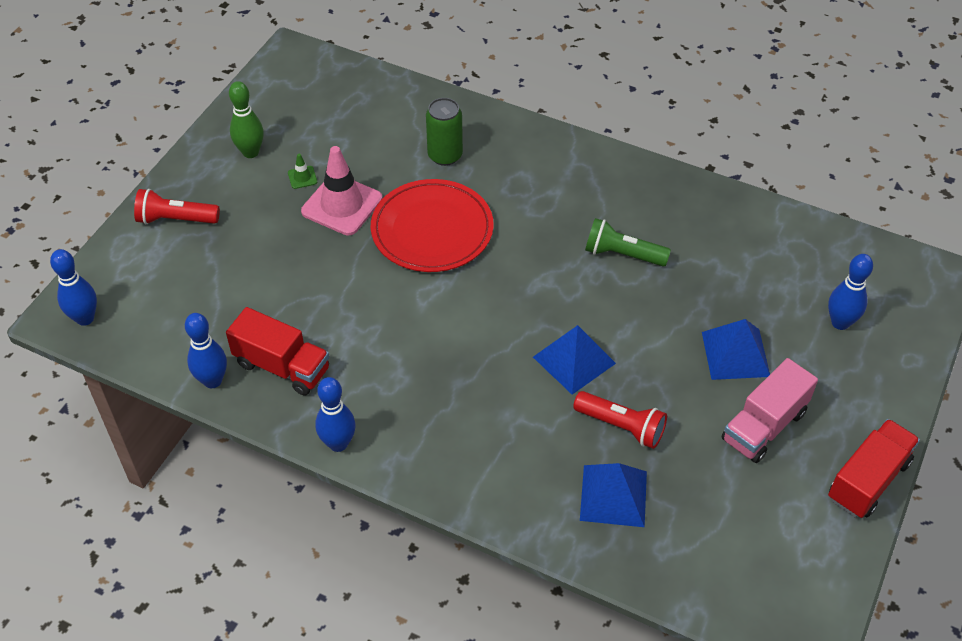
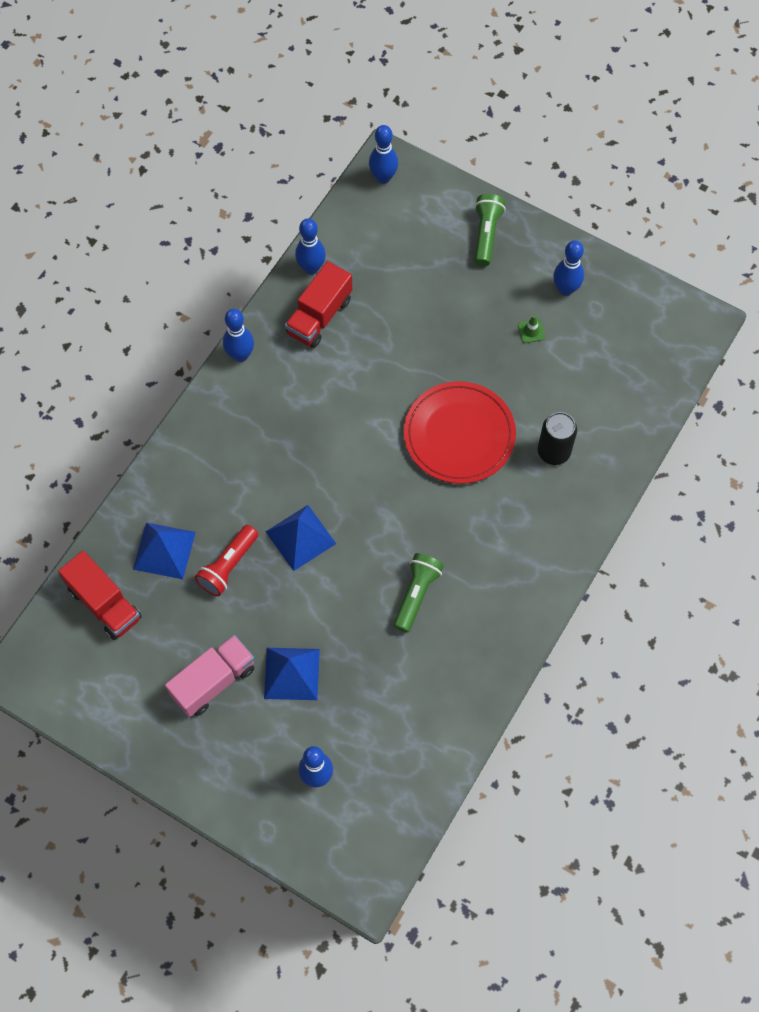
camera: 95 degrees right, 15 degrees up
red flashlight [134,189,220,224] -> green flashlight [475,194,506,266]
green bowling pin [229,81,264,158] -> blue bowling pin [553,240,584,296]
pink traffic cone [301,146,382,236] -> none
green can [426,98,463,166] -> black can [538,412,577,465]
pink truck [722,358,818,463] -> pink truck turned 90 degrees clockwise [165,635,255,717]
red truck [828,419,920,518] -> red truck moved to [58,551,142,640]

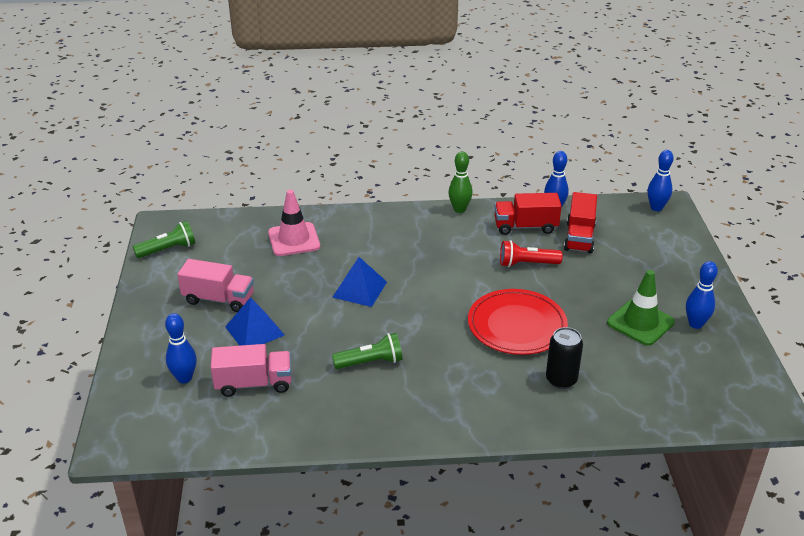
camera: 55 degrees right, 30 degrees down
red truck [58,551,142,640] -> red truck moved to [564,192,597,254]
blue pyramid [133,523,196,579] -> pink traffic cone [268,190,320,256]
red flashlight [195,525,258,596] -> red flashlight moved to [500,240,563,267]
blue bowling pin [223,309,254,362] -> green bowling pin [448,151,473,213]
green flashlight [475,194,506,266] -> green flashlight moved to [133,221,196,258]
green traffic cone [518,315,545,343] -> green traffic cone [607,270,675,346], size x2.40
none -> pink truck [211,344,291,397]

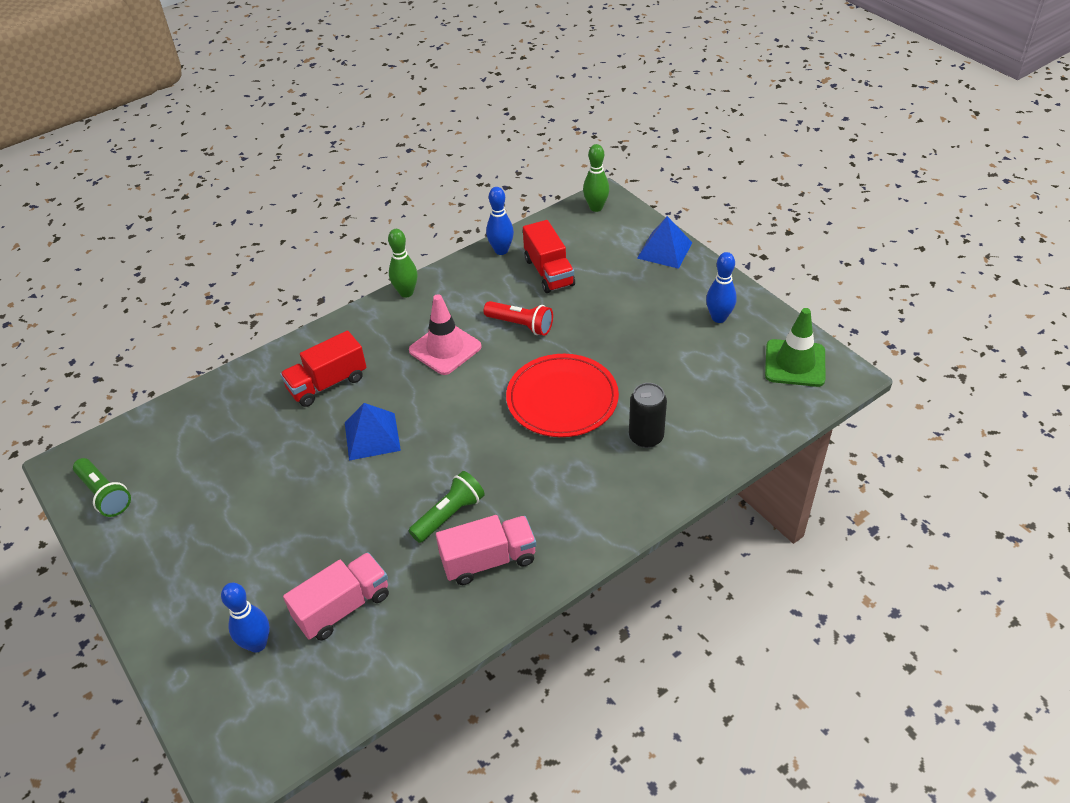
camera: 30 degrees left, 10 degrees up
green flashlight [133,221,196,258] -> green flashlight turned 105 degrees clockwise [73,458,131,517]
pink truck [177,259,254,312] -> pink truck moved to [436,515,536,585]
blue pyramid [225,297,284,346] -> blue pyramid moved to [637,216,693,269]
pink traffic cone [268,190,320,256] -> pink traffic cone moved to [409,294,482,375]
red truck [494,193,562,235] -> red truck moved to [280,331,367,407]
red flashlight [500,240,563,267] -> red flashlight turned 120 degrees counterclockwise [483,301,553,336]
green traffic cone [607,270,675,346] -> green traffic cone moved to [765,308,825,387]
blue bowling pin [647,150,674,211] -> green bowling pin [583,144,610,212]

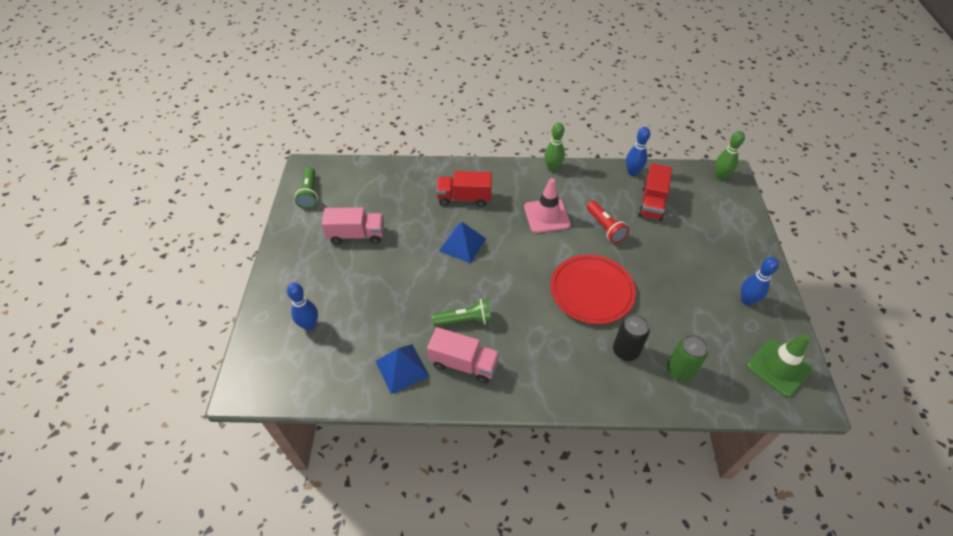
camera: 35 degrees right, 5 degrees up
pink truck [283,552,389,640] -> pink truck moved to [322,207,384,244]
blue pyramid [637,216,693,269] -> blue pyramid moved to [375,344,429,394]
none -> green can [667,334,708,381]

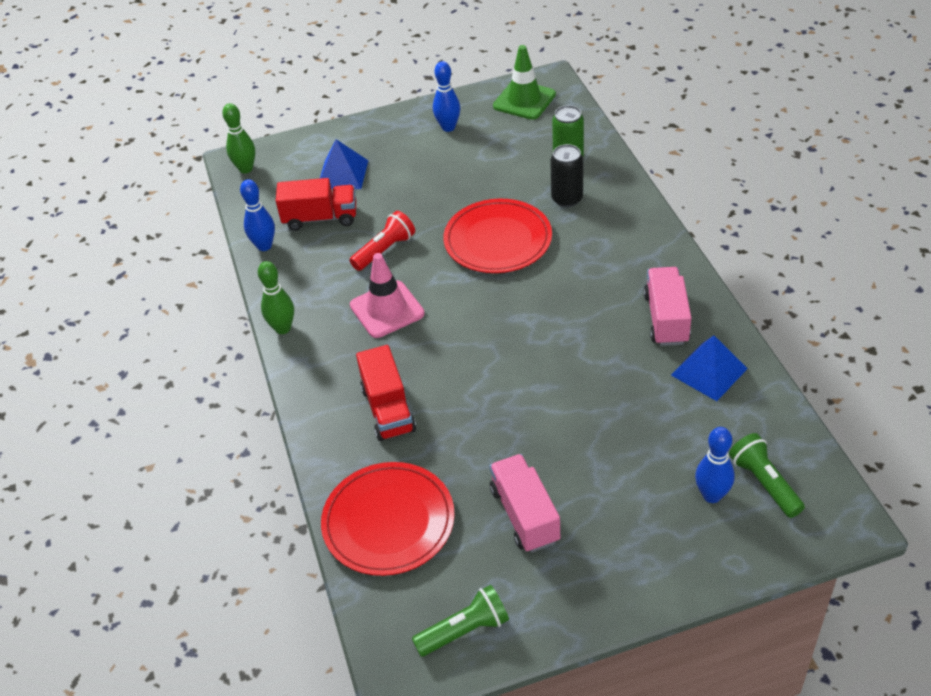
camera: 105 degrees left, 5 degrees down
green flashlight [432,299,492,327] -> green flashlight moved to [729,433,805,518]
blue pyramid [439,222,486,263] -> blue pyramid moved to [320,139,368,189]
none -> red plate [321,462,455,576]

